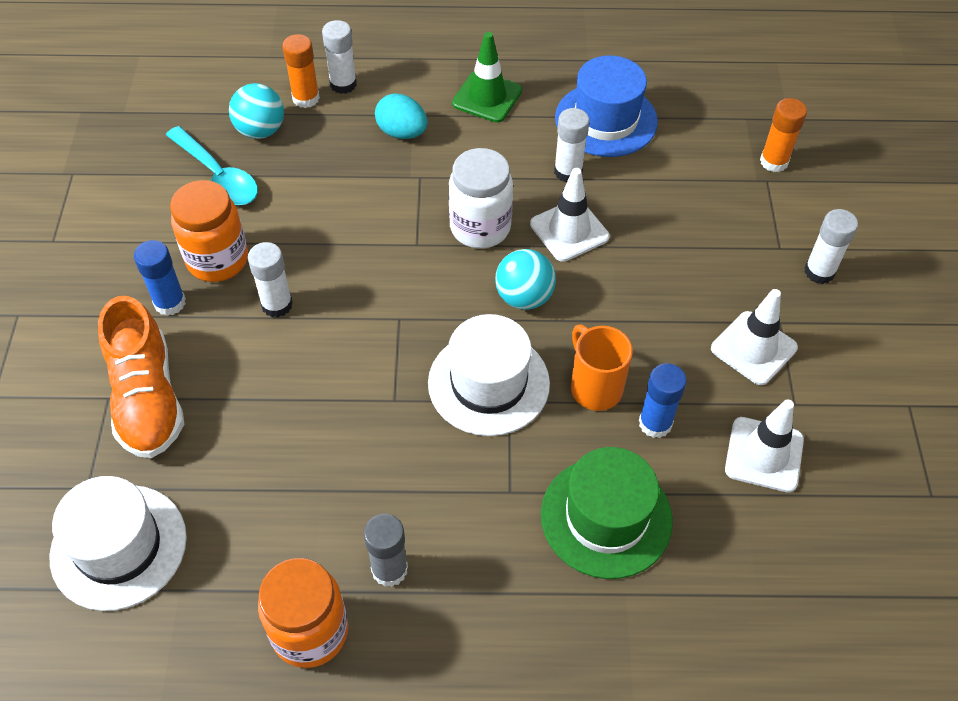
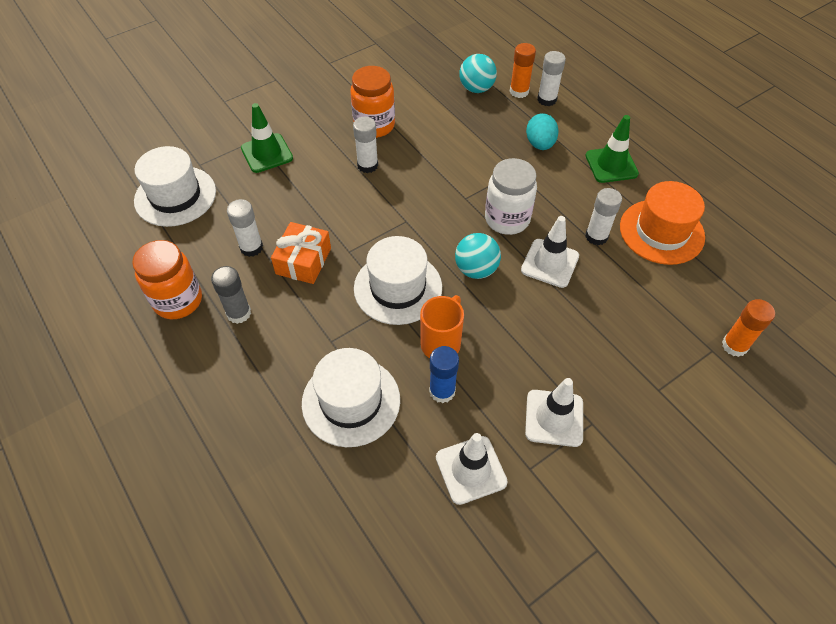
camera: 55 degrees right, 0 degrees up
orange shoe [98,296,184,458] -> green traffic cone [241,103,293,173]
blue glue stick [134,240,186,316] -> none
turquoise spoon [166,126,258,205] -> none
green hat [541,447,673,579] -> white hat [302,348,400,447]
blue hat [555,56,658,157] -> orange hat [620,181,705,265]
white glue stick [804,209,858,284] -> white glue stick moved to [227,199,263,257]
none -> orange gift [271,222,331,284]

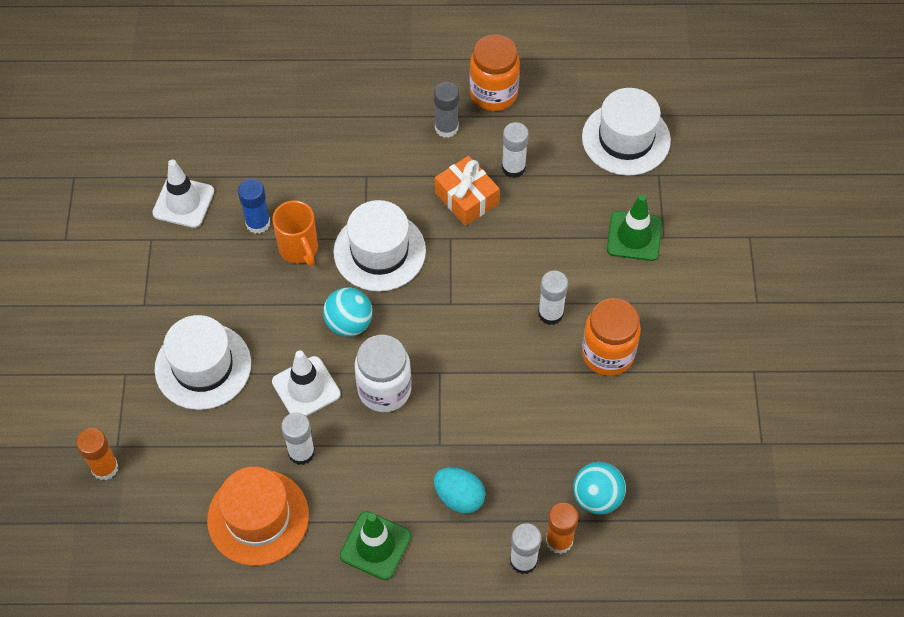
camera: 125 degrees right, 5 degrees up
white hat [302,348,400,447] -> white hat moved to [155,315,251,410]
white traffic cone [525,378,583,447] -> none

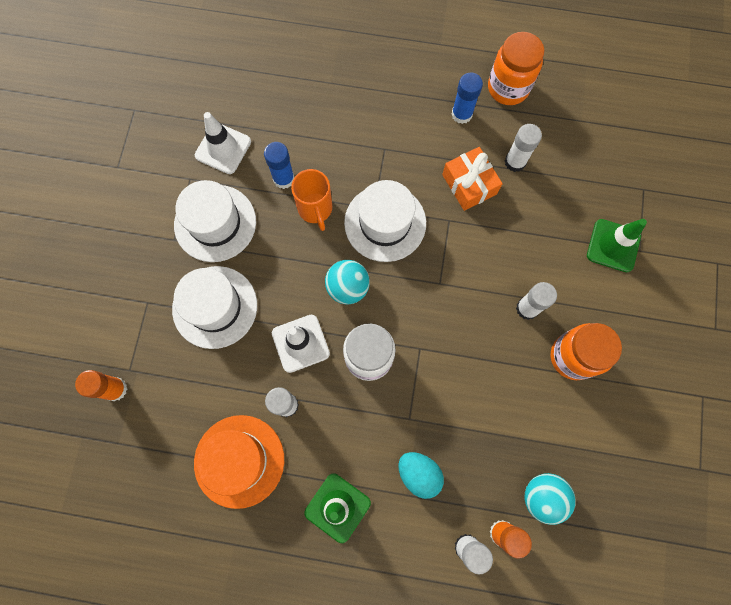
camera: 10 degrees right, 15 degrees up
grey glue stick [434,82,459,138] -> blue glue stick [451,73,483,124]
white hat [582,88,671,176] -> white hat moved to [174,180,256,262]

